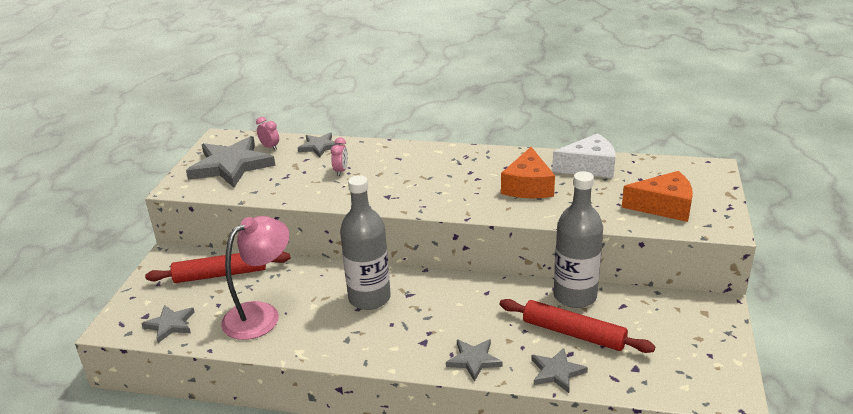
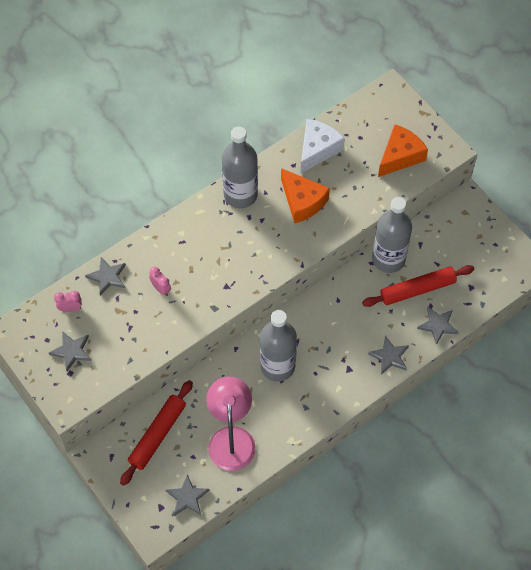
camera: 50 degrees left, 30 degrees up
grey star [186,136,276,188] -> grey star [49,331,91,371], size x0.52
none -> grey bottle [222,126,258,208]

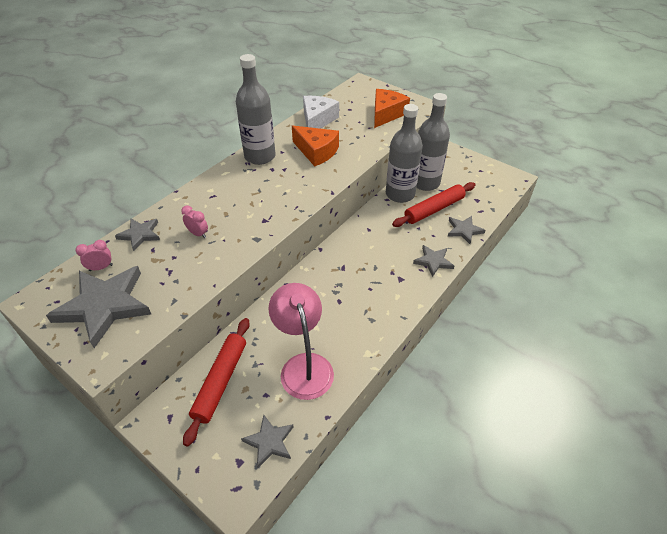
camera: 15 degrees left, 15 degrees down
grey star [49,331,91,371] -> grey star [46,266,151,348], size x1.94
grey bottle [260,310,297,381] -> grey bottle moved to [416,93,450,191]

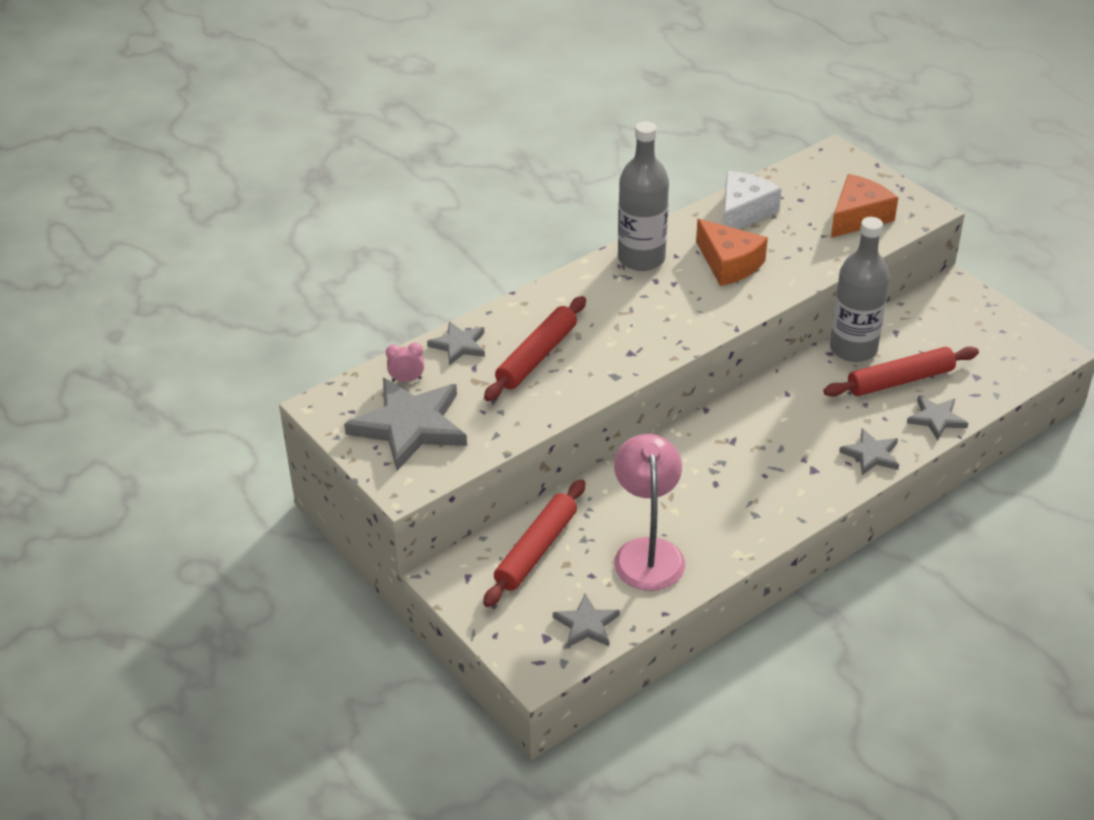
camera: 15 degrees right, 5 degrees down
pink clock [181,205,208,238] -> red rolling pin [484,296,586,401]
grey bottle [416,93,450,191] -> none

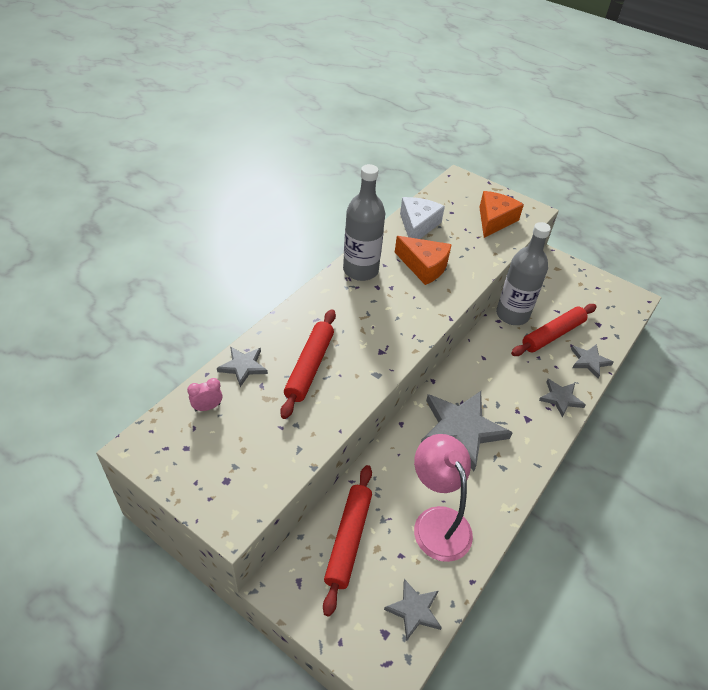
camera: 20 degrees left, 5 degrees up
grey star [344,378,467,471] -> grey star moved to [421,391,513,471]

